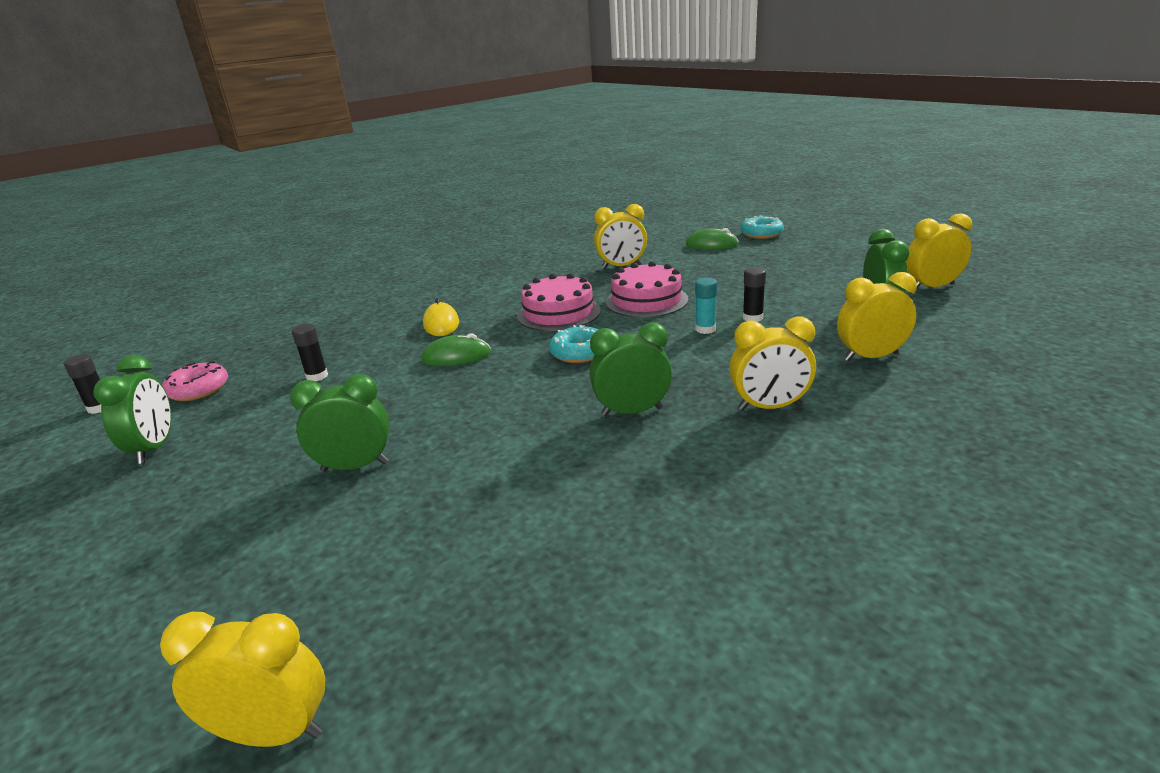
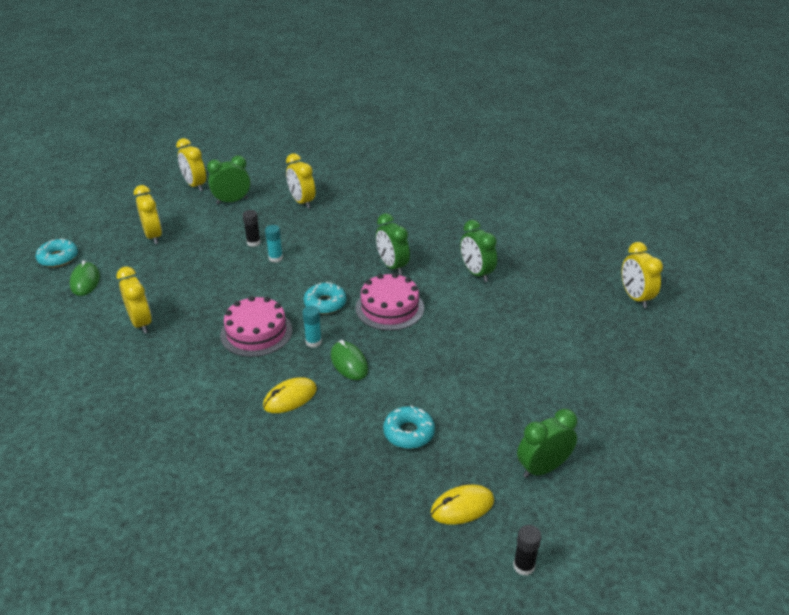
camera: 115 degrees left, 10 degrees up
pink donut [162,361,228,401] -> yellow mouse [431,485,494,525]
green clock [290,374,390,472] -> green clock moved to [460,220,497,282]
black glue stick [292,324,328,381] -> turquoise donut [383,405,435,449]
pink cake [606,261,689,318] -> pink cake moved to [356,273,424,331]
yellow clock [729,316,816,410] -> yellow clock moved to [134,185,162,244]
none -> turquoise glue stick [303,306,322,347]

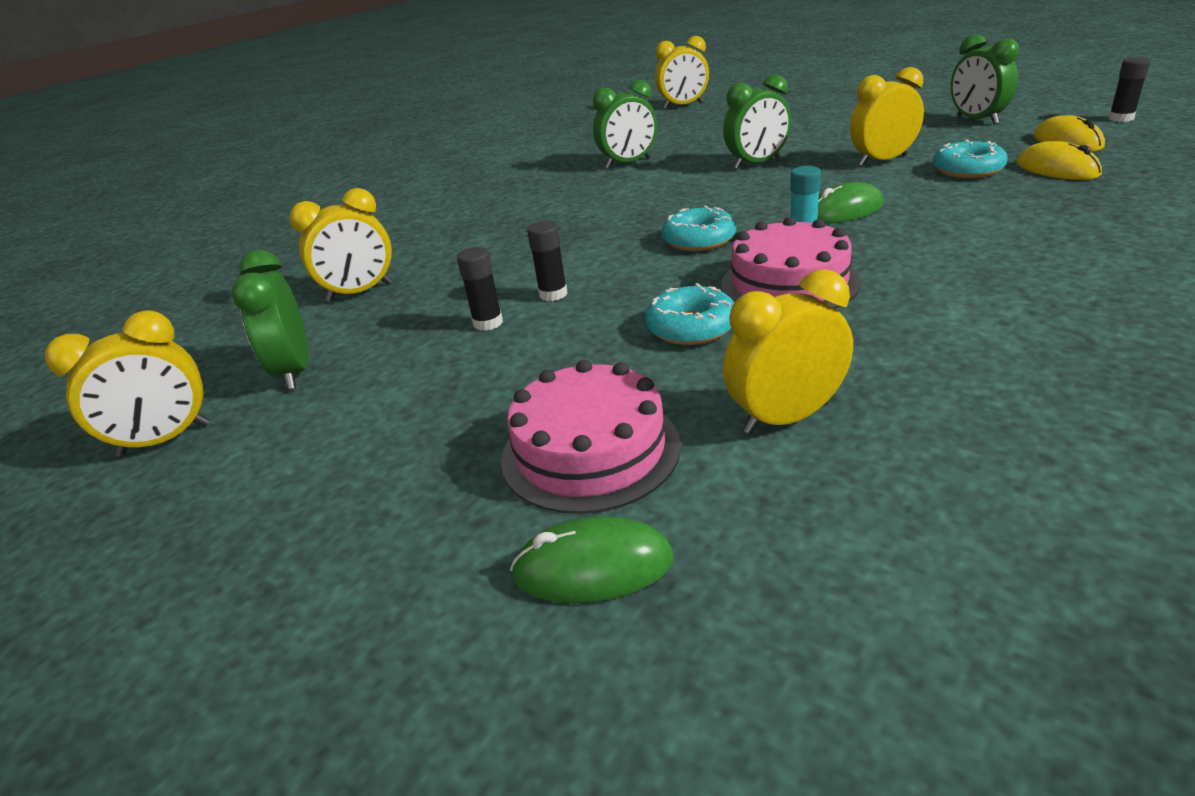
camera: 80 degrees left, 5 degrees down
turquoise donut [36,238,78,267] -> turquoise donut moved to [645,283,734,345]
yellow clock [134,185,162,244] -> yellow clock moved to [850,67,924,166]
yellow mouse [263,377,317,413] -> yellow mouse moved to [1017,141,1102,180]
turquoise glue stick [265,225,283,263] -> black glue stick [527,221,568,301]
pink cake [356,273,424,331] -> pink cake moved to [501,360,681,514]
green clock [376,213,410,275] -> green clock moved to [723,74,791,169]

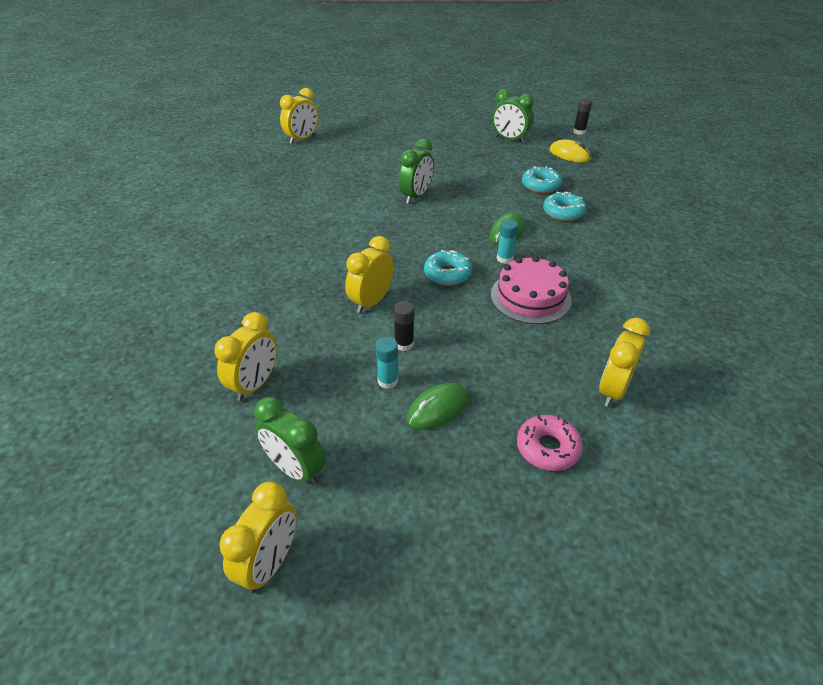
camera: 40 degrees left, 10 degrees up
black glue stick [457,247,503,331] -> turquoise glue stick [375,337,398,389]
pink cake [501,360,681,514] -> pink donut [517,415,583,471]
green mouse [510,516,674,603] -> green mouse moved to [407,383,468,430]
green clock [593,80,658,168] -> none
turquoise donut [645,283,734,345] -> turquoise donut moved to [543,192,586,221]
yellow clock [850,67,924,166] -> yellow clock moved to [345,236,394,314]
yellow mouse [1017,141,1102,180] -> none

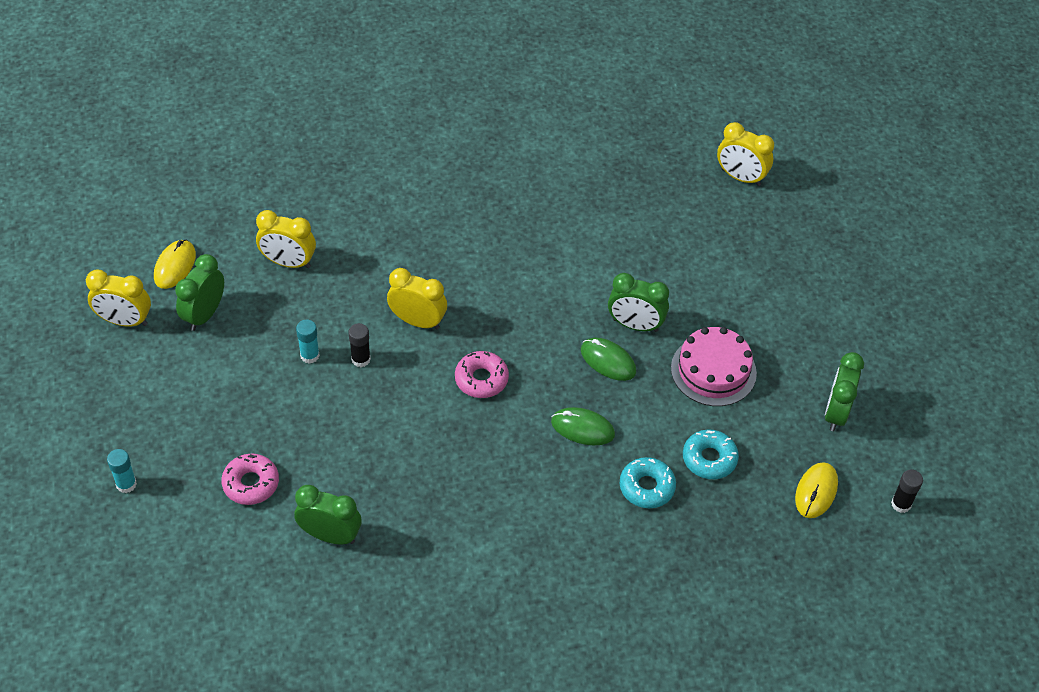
camera: 75 degrees right, 10 degrees up
green mouse [407,383,468,430] -> green mouse moved to [581,338,636,381]
turquoise donut [424,250,472,286] -> pink donut [455,351,509,398]
pink cake [491,256,572,324] -> pink cake moved to [671,327,757,406]
turquoise glue stick [497,219,518,264] -> turquoise glue stick moved to [107,449,137,493]
yellow clock [599,318,650,407] -> green clock [294,485,362,544]
none -> yellow mouse [154,240,196,289]

